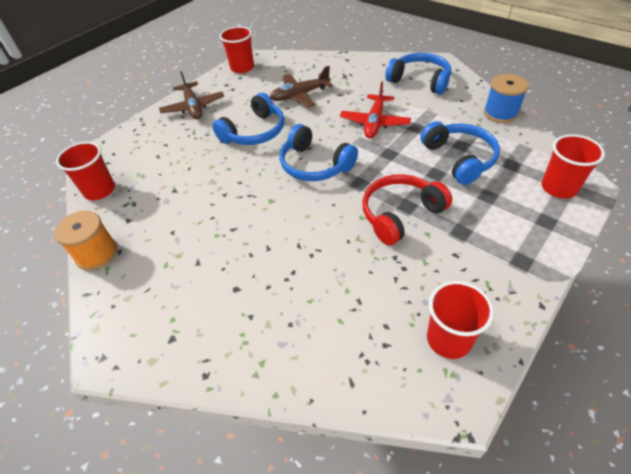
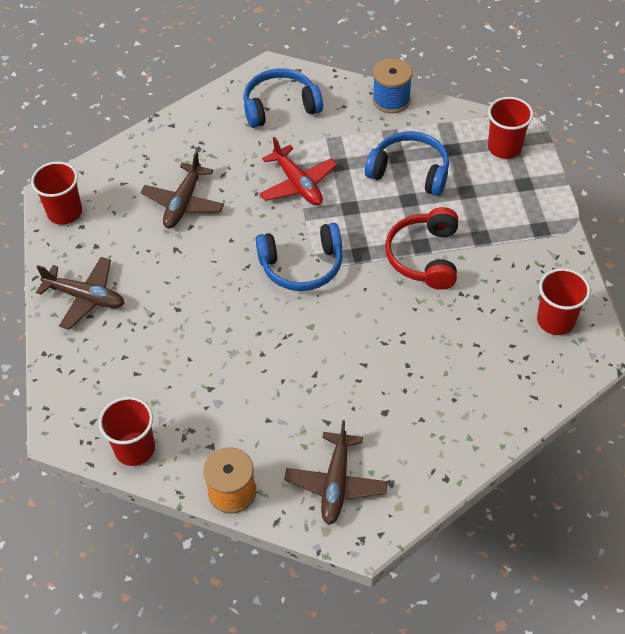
camera: 50 degrees left, 5 degrees up
blue headphones [212,93,284,145] -> none
none -> brown plane [284,420,388,525]

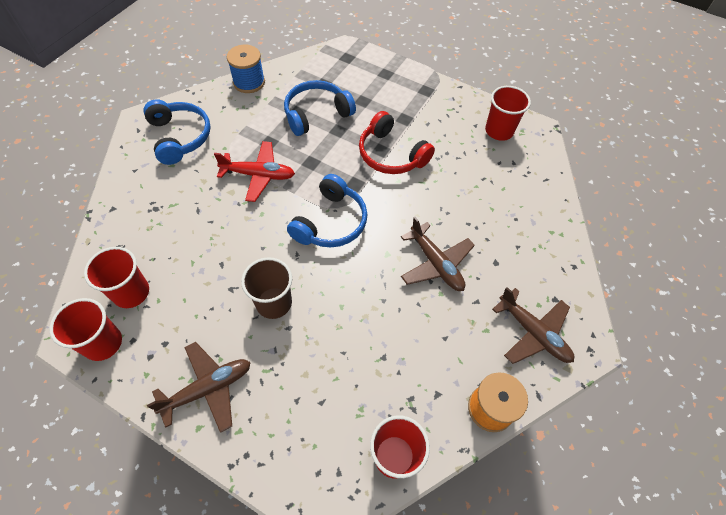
camera: 55 degrees left, 5 degrees up
brown plane [140,151,224,228] -> brown plane moved to [401,217,475,291]
blue headphones [243,68,323,128] -> blue headphones turned 135 degrees clockwise [143,99,211,165]
red cup [488,97,533,159] -> red cup moved to [84,247,149,308]
none -> brown cup [241,257,292,319]

